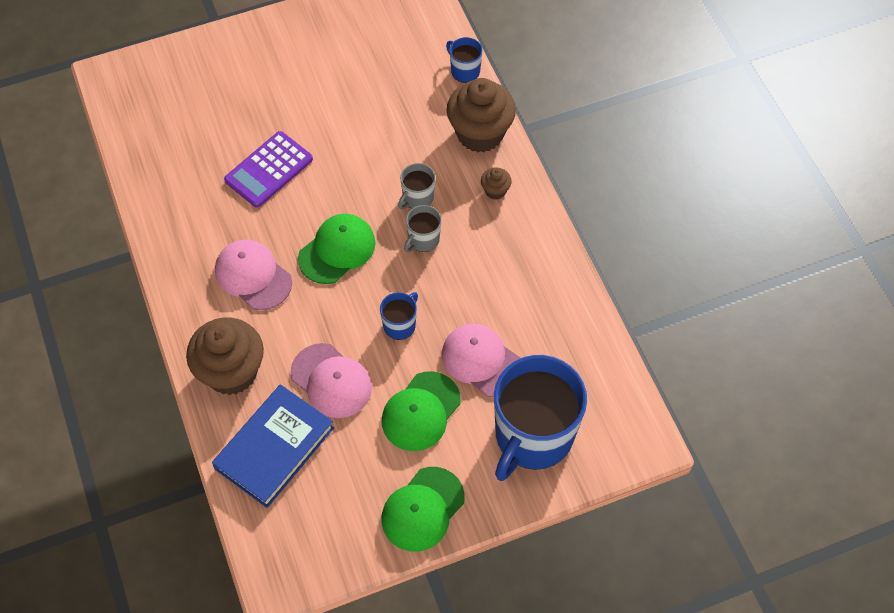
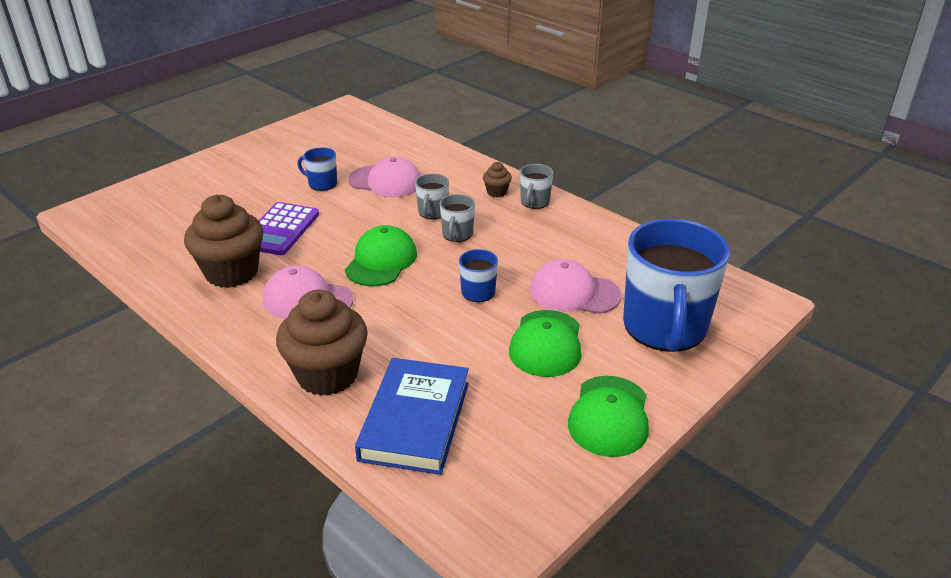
camera: 25 degrees left, 25 degrees down
pink cap [291,343,372,418] -> pink cap moved to [348,157,421,197]
blue mug [446,37,483,83] -> blue mug moved to [297,147,337,191]
brown cupcake [446,78,516,152] -> brown cupcake moved to [184,195,263,288]
none -> grey mug [520,164,553,209]

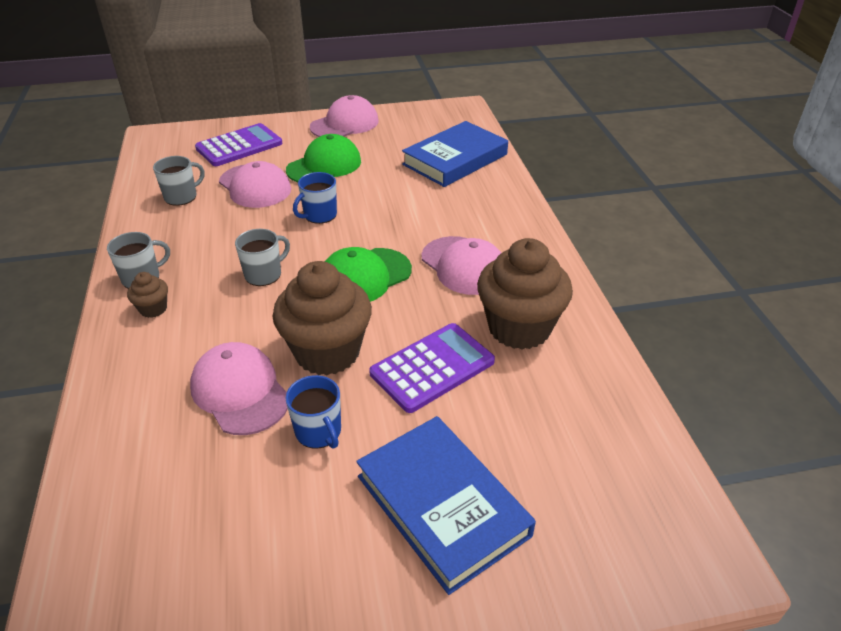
camera: 145 degrees left, 5 degrees up
brown cupcake [276,290,368,396] -> brown cupcake moved to [273,261,372,375]
grey mug [415,173,449,219] -> grey mug moved to [153,156,205,206]
green cap [568,376,649,457] -> pink cap [310,95,379,137]
blue mug [623,219,730,352] -> purple calculator [195,123,282,166]
none -> blue book [356,416,536,595]

